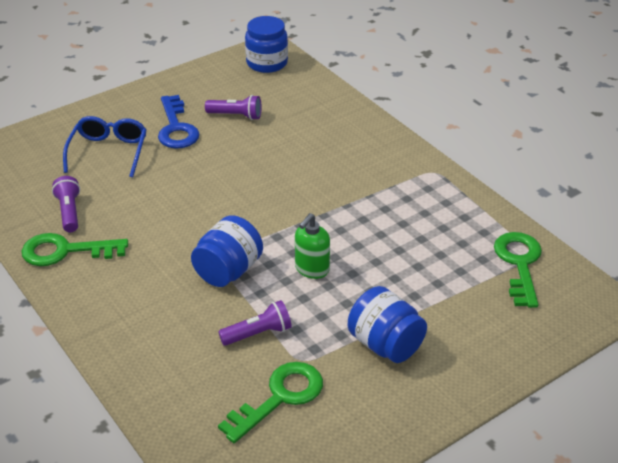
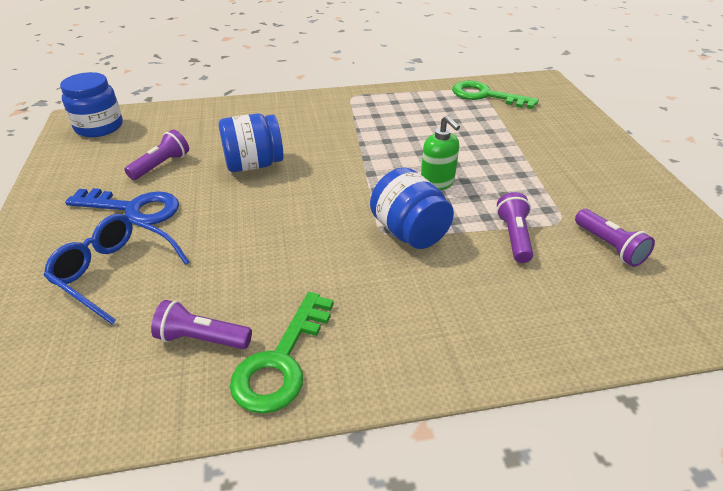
camera: 65 degrees left, 0 degrees up
green key [218,362,323,443] -> purple flashlight [575,209,655,267]
blue jar [348,286,427,363] -> blue jar moved to [219,114,283,172]

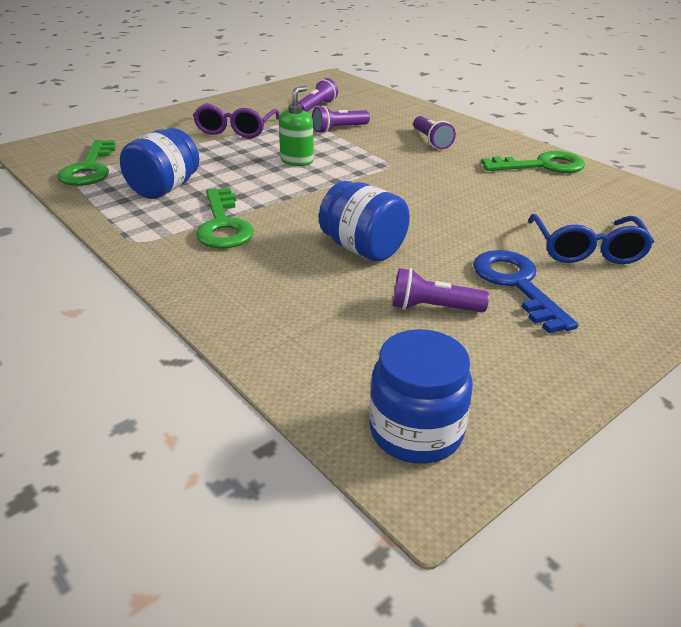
camera: 120 degrees left, 5 degrees down
purple flashlight [151,300,252,349] -> purple flashlight moved to [413,116,456,149]
blue jar [370,167,454,249] -> blue jar moved to [120,128,199,199]
none -> purple glasses [193,103,280,138]
none -> green key [196,188,254,249]

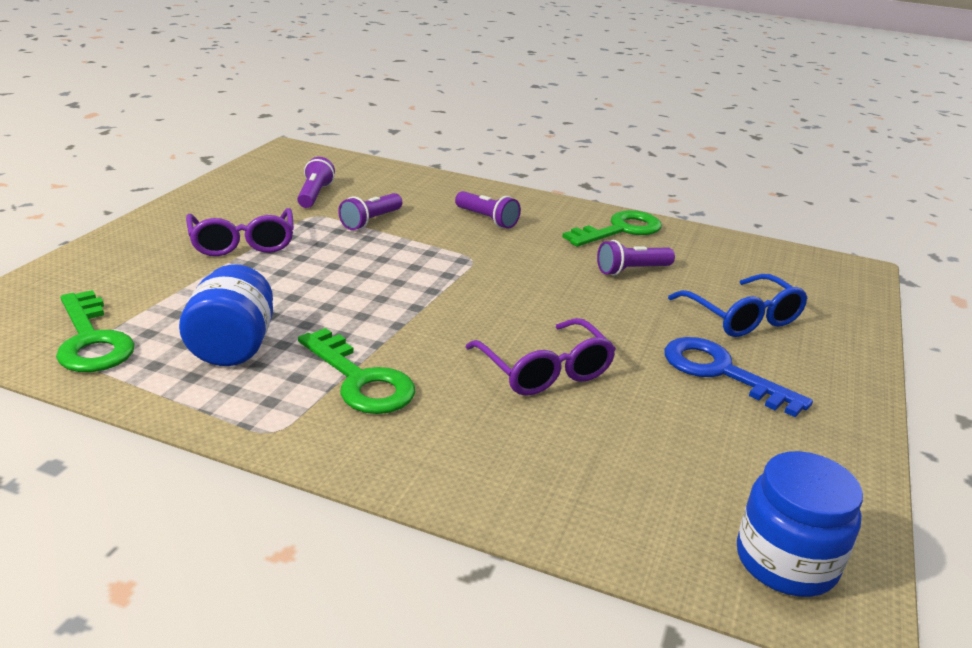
camera: 30 degrees left, 5 degrees down
green soap dispenser [279,86,314,166] -> none
blue jar [319,181,410,262] -> purple glasses [466,318,616,396]
purple flashlight [393,268,489,312] -> purple flashlight moved to [597,240,675,276]

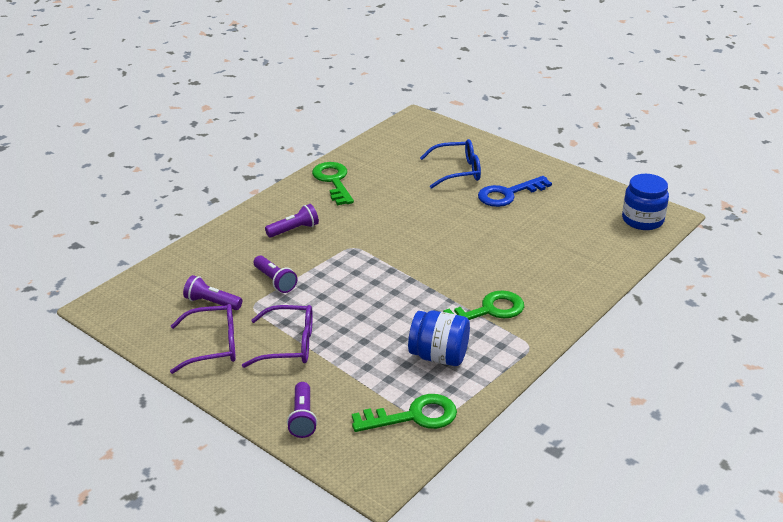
camera: 70 degrees left, 5 degrees up
purple glasses [466,318,616,396] -> purple glasses moved to [170,304,236,374]
purple flashlight [597,240,675,276] -> purple flashlight moved to [287,382,317,438]

